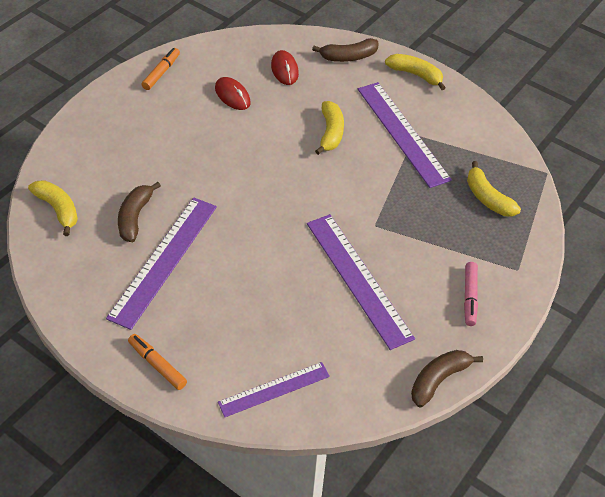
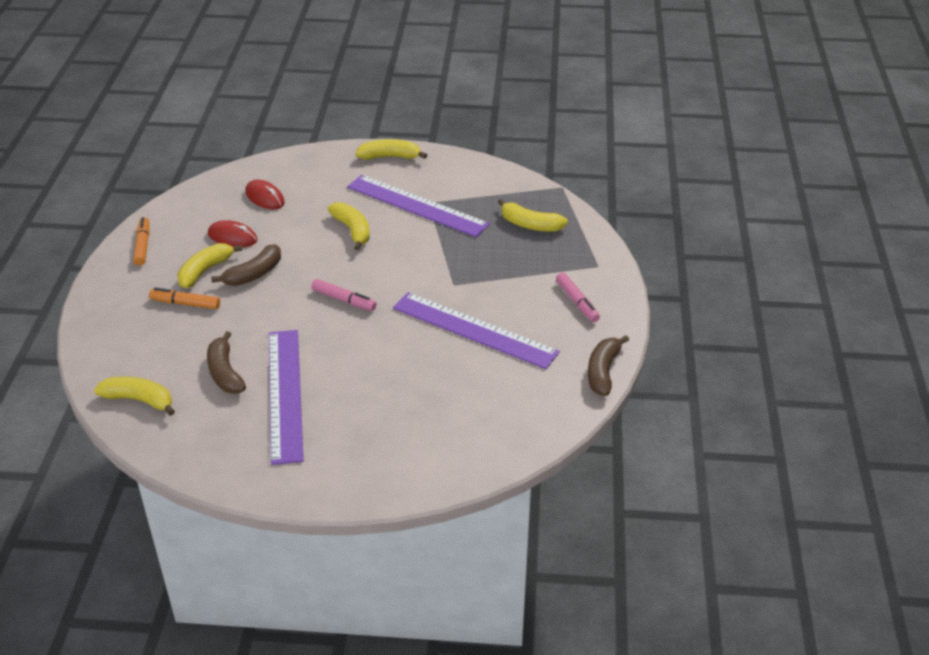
camera: 30 degrees left, 10 degrees down
orange marker [128,334,187,390] -> orange marker moved to [149,288,220,309]
purple ruler [218,362,330,417] -> none
brown banana [312,38,379,62] -> brown banana moved to [211,244,281,286]
none -> yellow banana [177,243,242,288]
none -> pink marker [311,279,376,311]

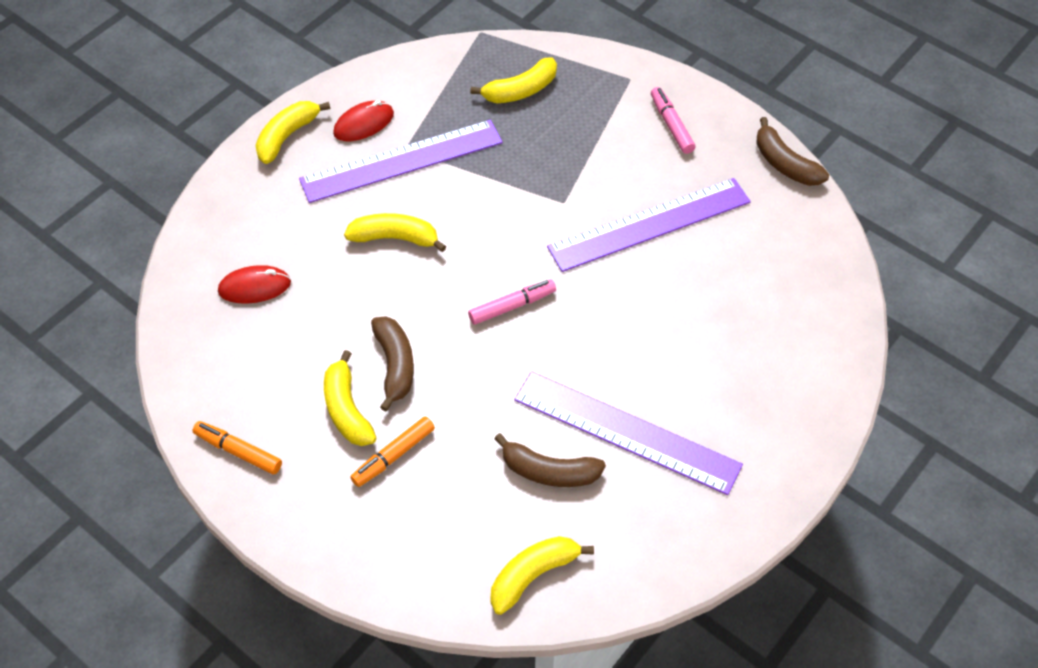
camera: 55 degrees left, 15 degrees up
red mouse [208,220,258,247] -> red mouse moved to [333,100,394,141]
pink marker [556,272,600,322] -> pink marker turned 120 degrees counterclockwise [651,87,695,154]

